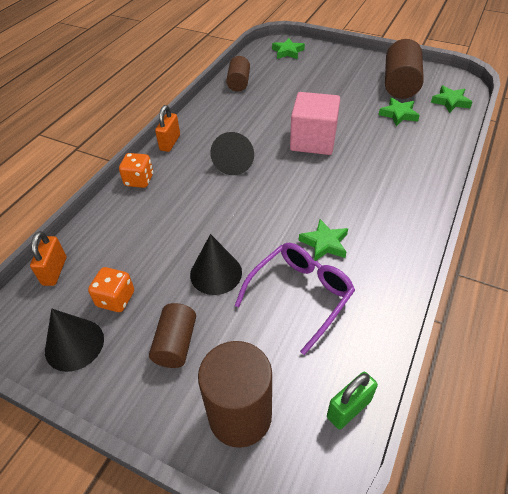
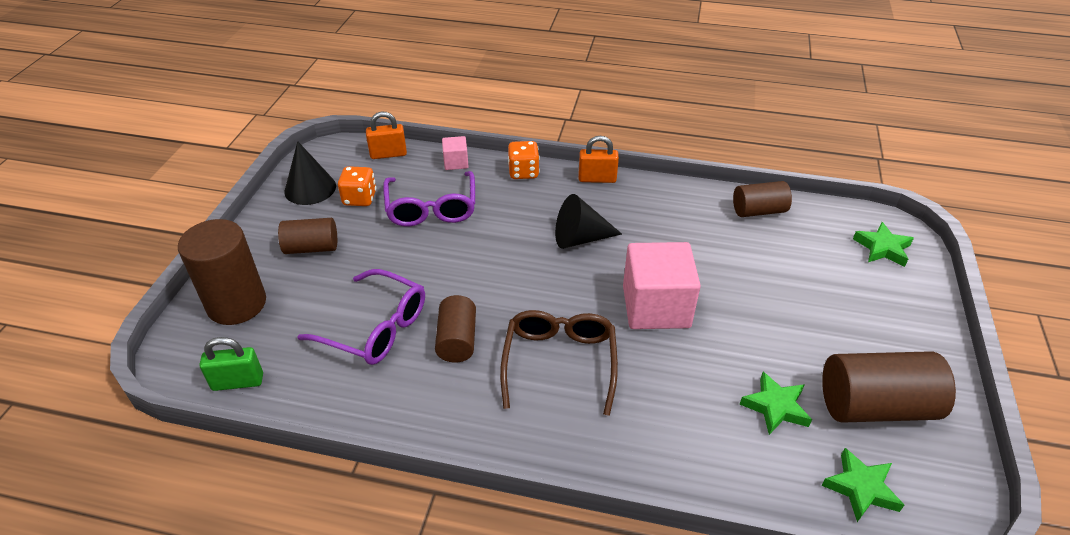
camera: 75 degrees right, 5 degrees down
black cone [190,234,242,295] -> none
green star [299,219,348,261] -> brown cylinder [435,295,476,362]
green padlock [327,372,378,429] -> green padlock turned 45 degrees counterclockwise [199,337,263,391]
none -> purple glasses [383,171,475,226]
none -> pink cube [442,136,469,170]
none -> brown glasses [500,310,618,416]

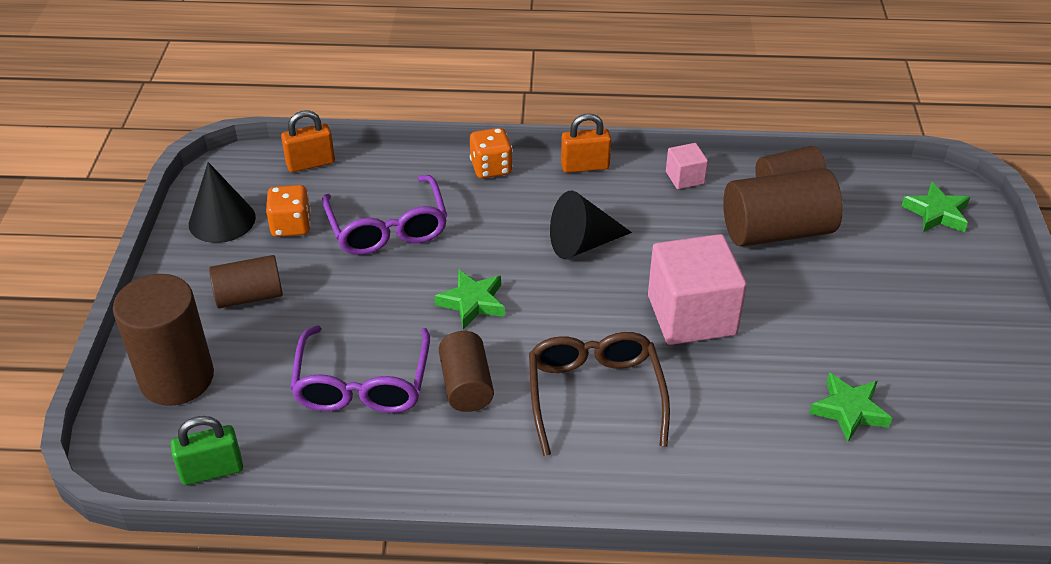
camera: 10 degrees left, 0 degrees up
purple glasses [297,269,425,365] -> purple glasses turned 75 degrees clockwise [290,326,430,413]
pink cube [442,136,469,170] -> pink cube moved to [666,143,708,189]
green star [821,448,904,522] -> green star moved to [434,270,505,329]
brown cylinder [822,351,956,423] -> brown cylinder moved to [723,168,843,247]

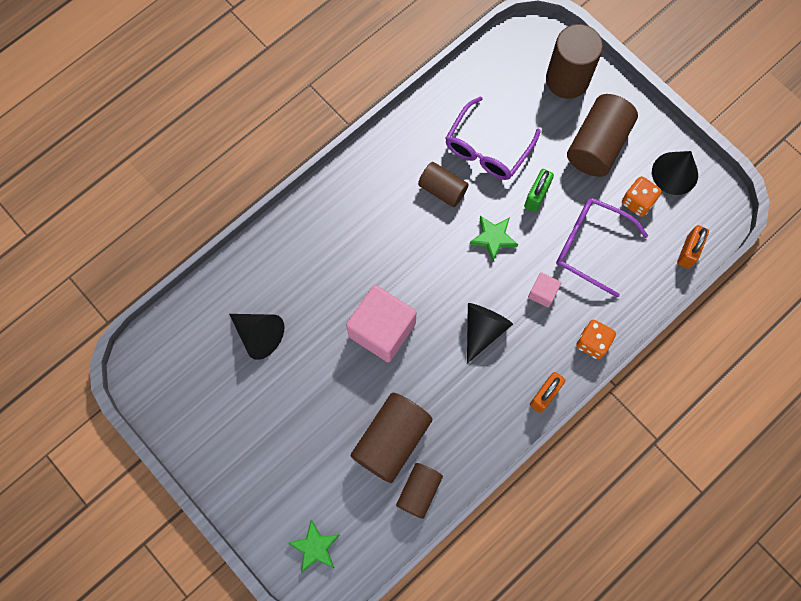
camera: 135 degrees right, 30 degrees up
green padlock [171,416,243,485] -> green padlock moved to [524,169,554,212]
brown cylinder [209,255,283,308] -> brown cylinder [567,94,638,177], size x1.63
purple glasses [290,326,430,413] -> purple glasses turned 105 degrees counterclockwise [445,96,541,180]
brown glasses [529,332,670,456] -> none
pink cube [666,143,708,189] -> pink cube moved to [528,272,561,308]
green star [809,373,892,442] -> black cone [229,314,285,360]

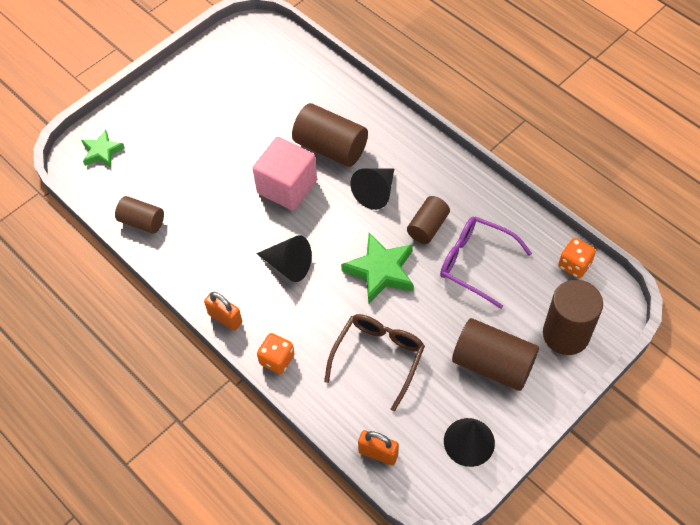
camera: 90 degrees right, 15 degrees down
black cone [229,314,285,360] -> black cone moved to [351,168,394,210]
brown cylinder [351,393,432,483] -> brown cylinder moved to [292,103,368,167]
green star [469,216,518,262] -> green star [341,233,414,303], size x1.60
green padlock [524,169,554,212] -> none
pink cube [528,272,561,308] -> none
purple glasses [556,198,648,298] -> brown glasses [324,314,425,411]
orange dice [622,176,662,217] -> orange dice moved to [558,238,596,278]

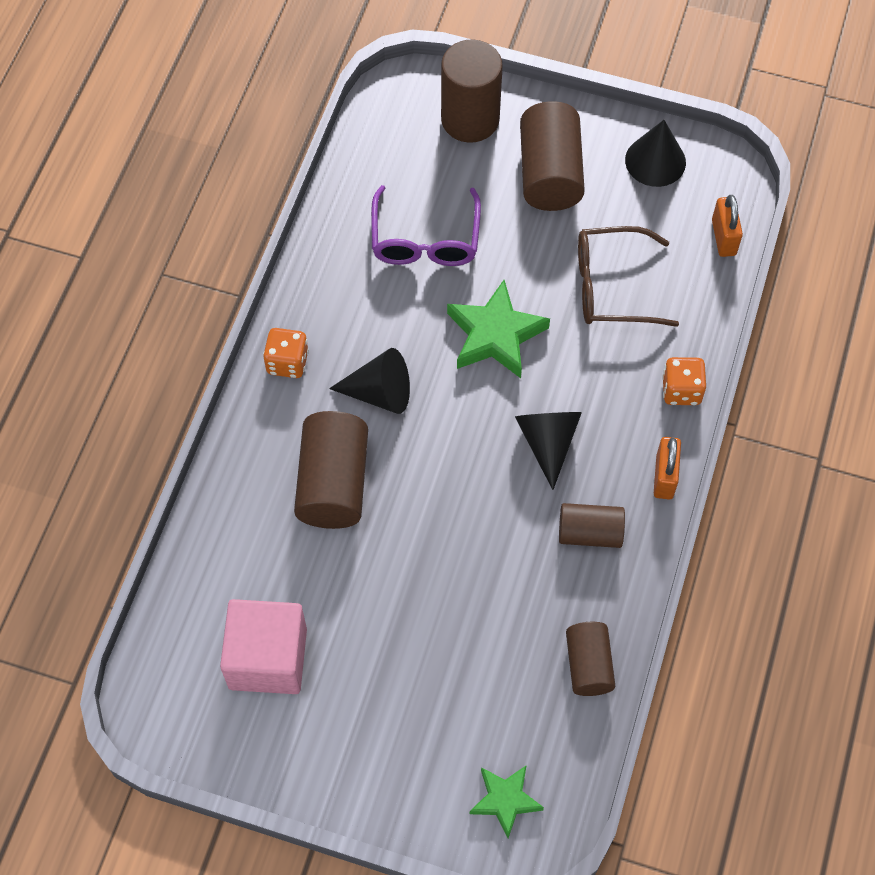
camera: 120 degrees left, 5 degrees up
pink cube [252,137,317,211] -> pink cube moved to [220,599,307,694]
brown cylinder [407,196,450,244] -> brown cylinder moved to [559,503,625,548]
orange dice [558,238,596,278] -> orange dice moved to [263,328,309,378]

